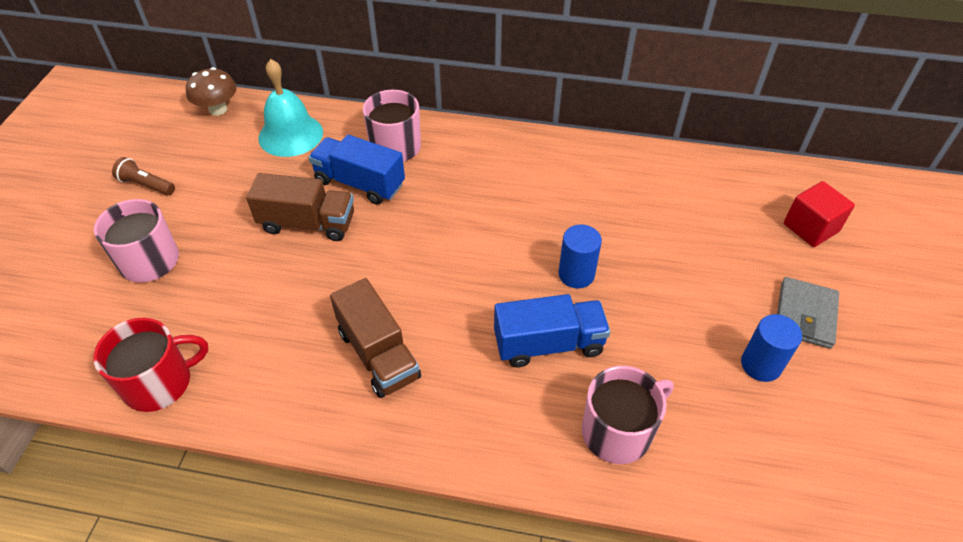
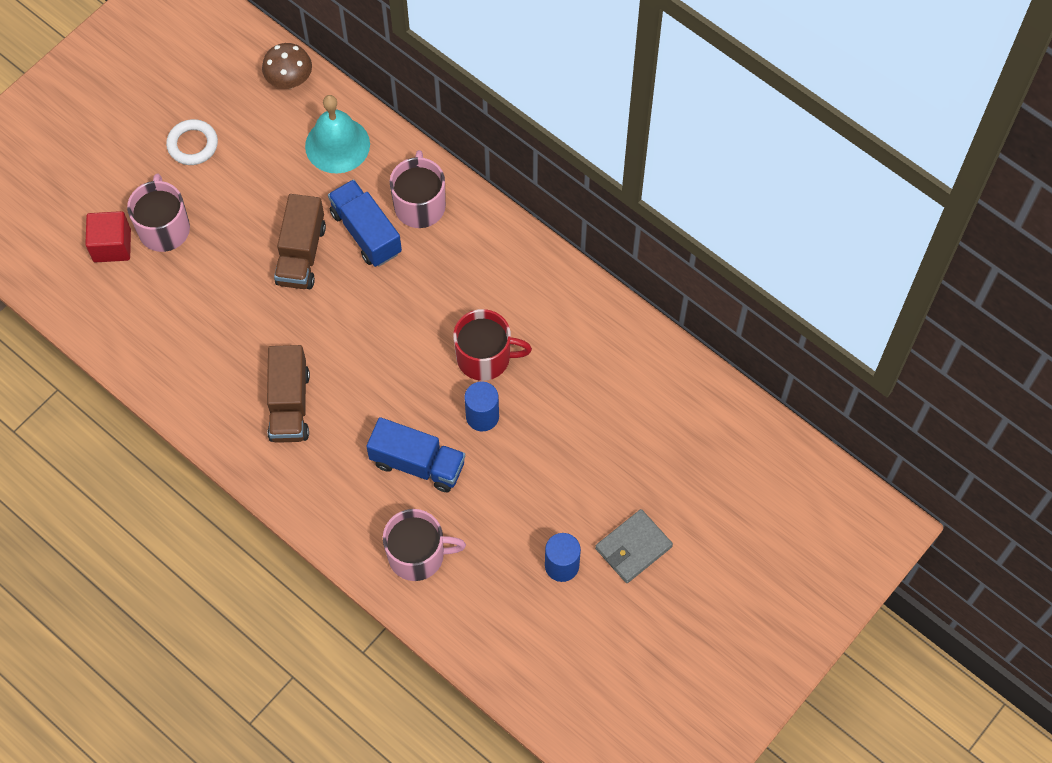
camera: 30 degrees right, 15 degrees up
red mug [93,318,208,412] -> red mug moved to [453,309,532,381]
brown flashlight [112,157,175,195] -> white ring [166,119,218,165]
brown truck [246,173,354,241] -> brown truck turned 60 degrees clockwise [274,194,326,289]
red cube [784,181,855,247] -> red cube moved to [85,211,131,263]

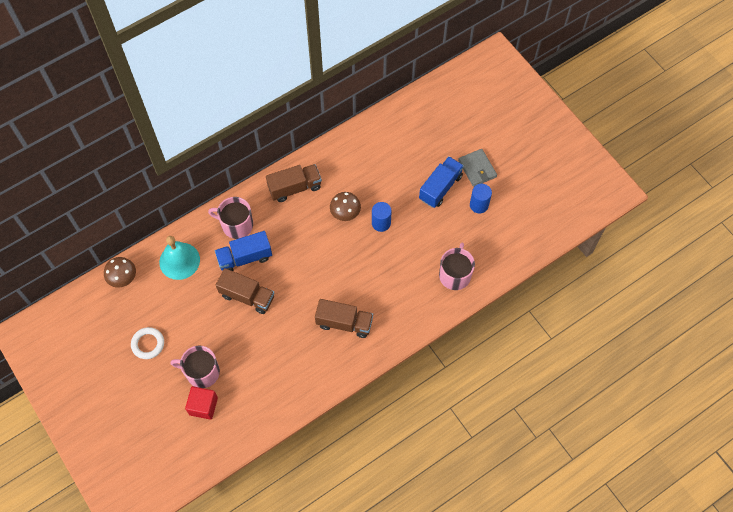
camera: 75 degrees left, 0 degrees up
blue truck [366,417,465,492] -> blue truck moved to [419,156,464,208]
red mug [453,309,532,381] -> brown mushroom [330,192,361,221]
none -> brown truck [266,164,322,202]

